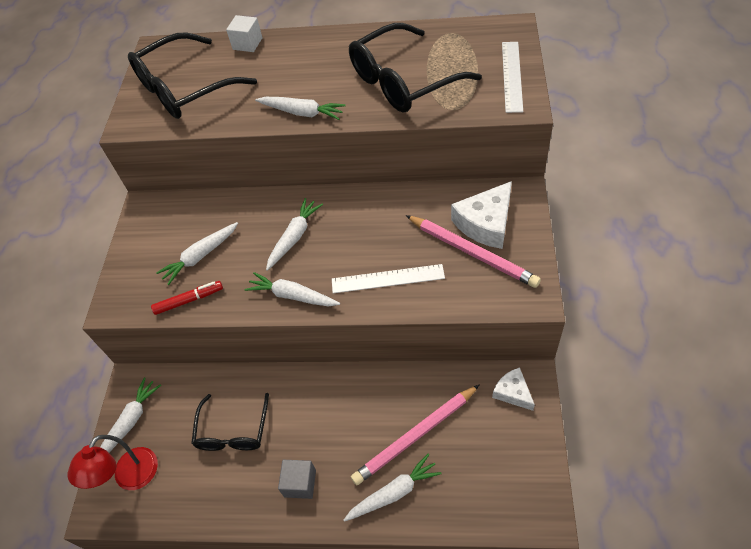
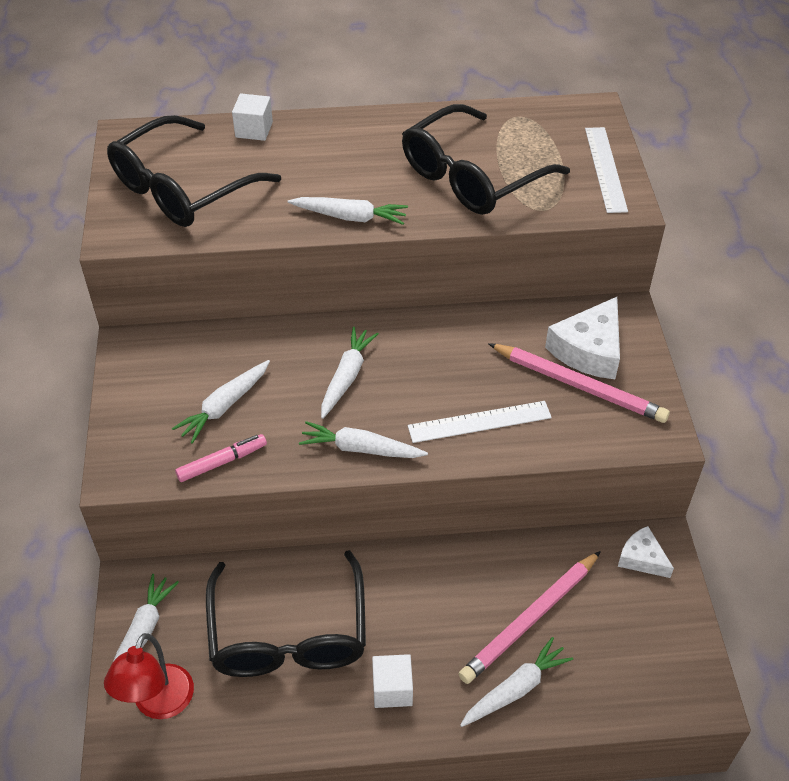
camera: 15 degrees left, 5 degrees down
red marker [151,281,223,315] -> pink marker [175,434,267,482]
black glasses [191,393,269,451] -> black glasses [206,550,366,677], size x1.63
grey cube [278,460,316,499] -> white cube [372,654,413,708]

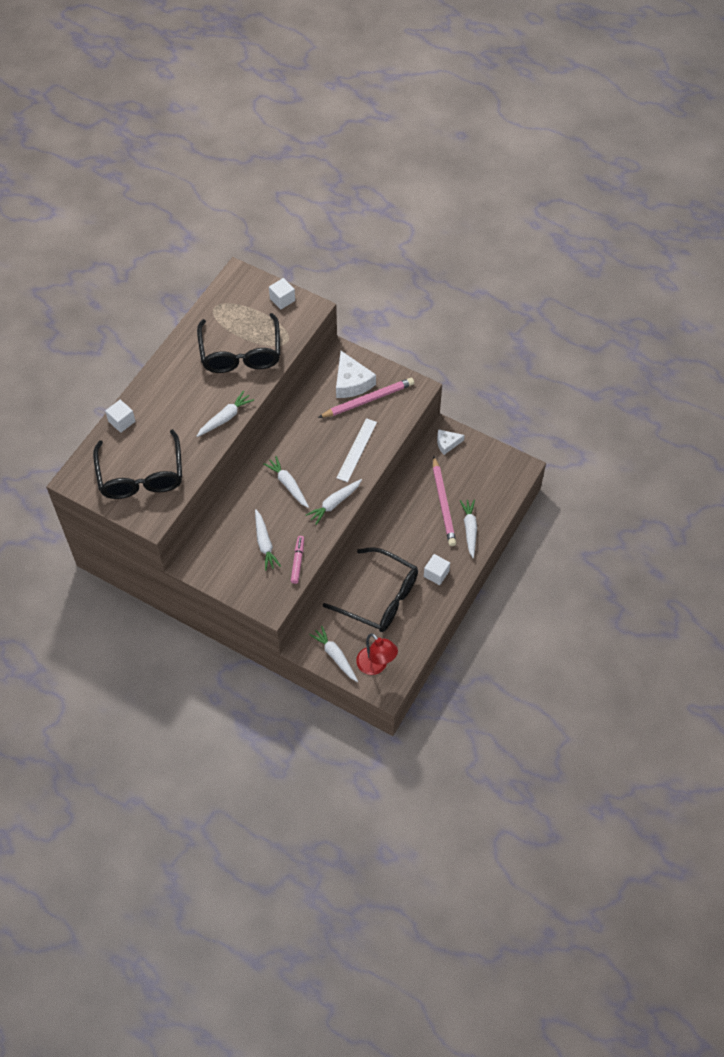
camera: 55 degrees left, 10 degrees up
white ruler [585,127,628,213] -> white cube [269,278,295,309]

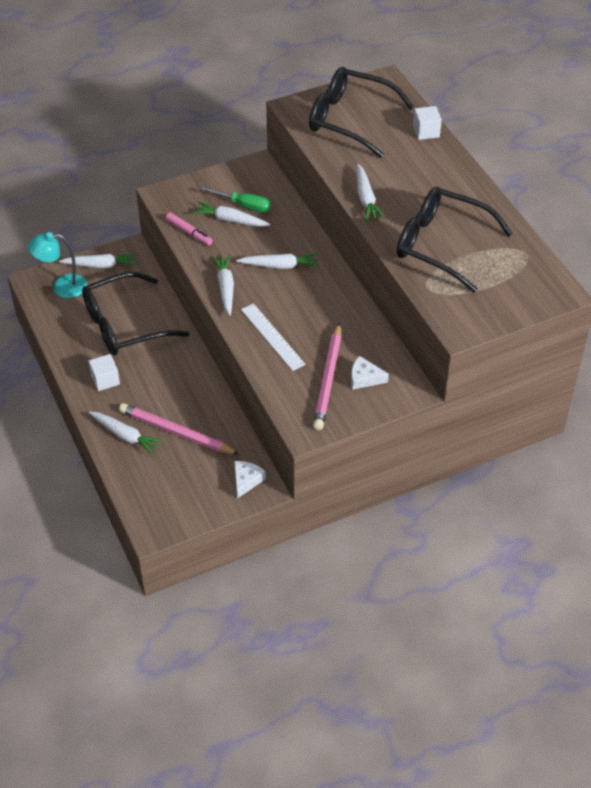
camera: 125 degrees right, 10 degrees down
white cube [269,278,295,309] -> none
white cheese [336,351,376,398] -> white cheese [351,356,389,390], size x0.59
red lamp [356,633,398,675] -> turquoise lamp [28,232,88,298]
none -> green screwdriver [199,186,271,212]

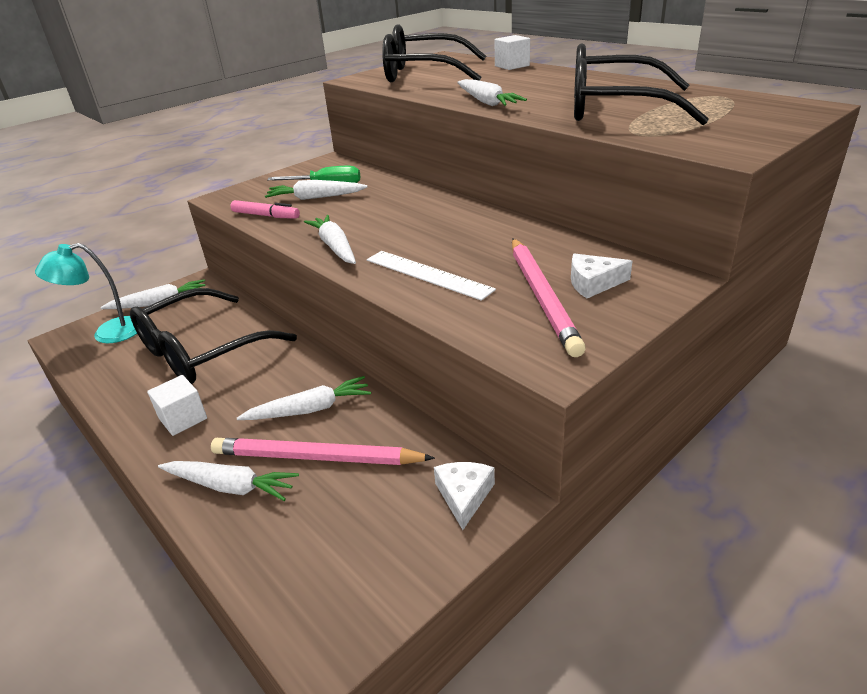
camera: 15 degrees left, 15 degrees down
white carrot [236,253,319,269] -> white carrot moved to [237,376,371,420]

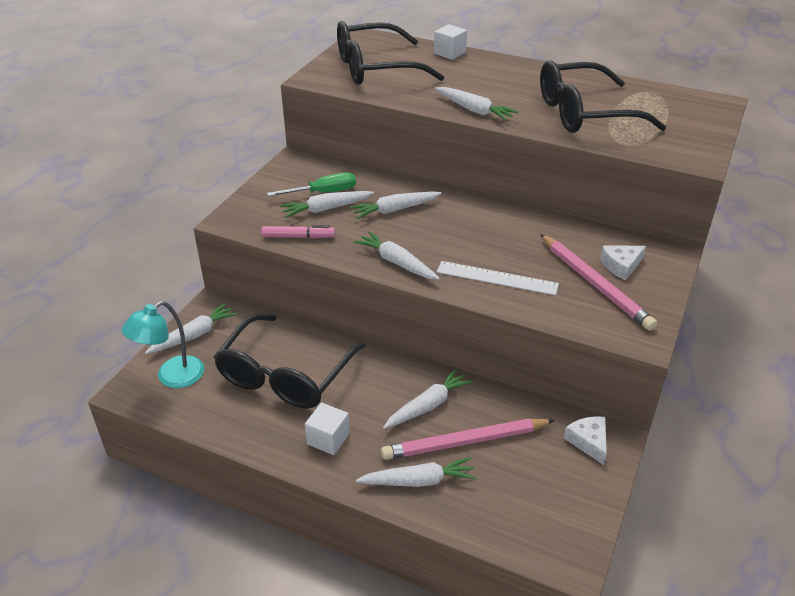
camera: 25 degrees left, 5 degrees up
none -> white carrot [350,192,442,219]

